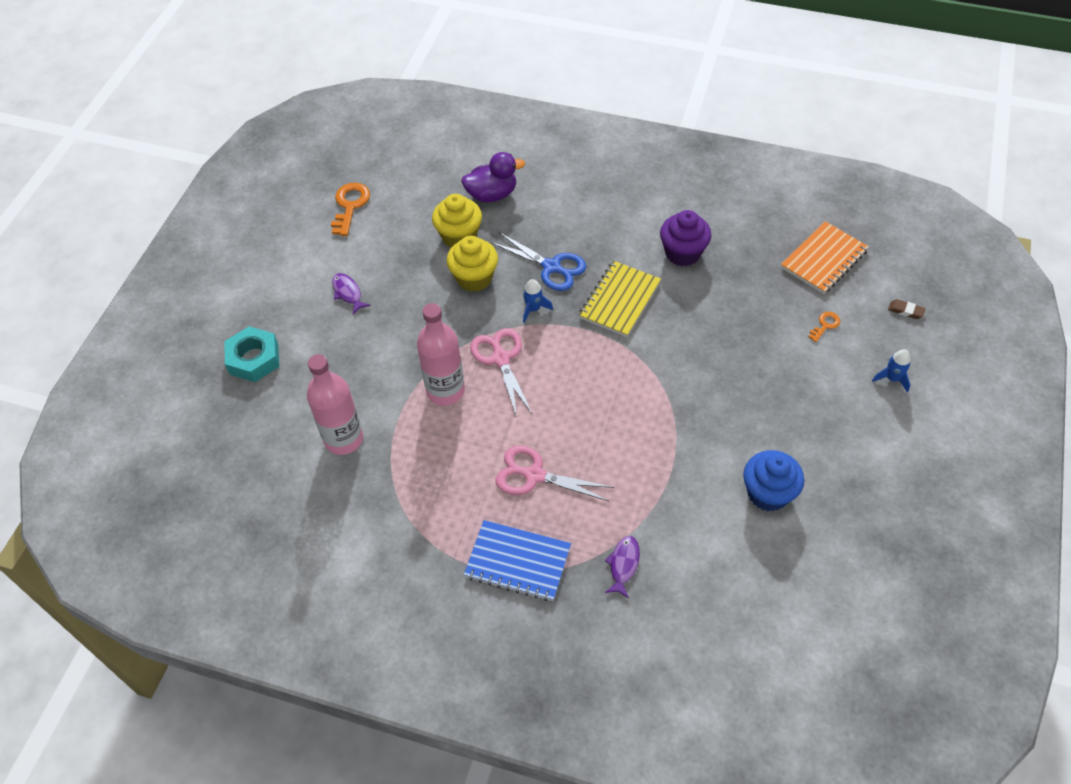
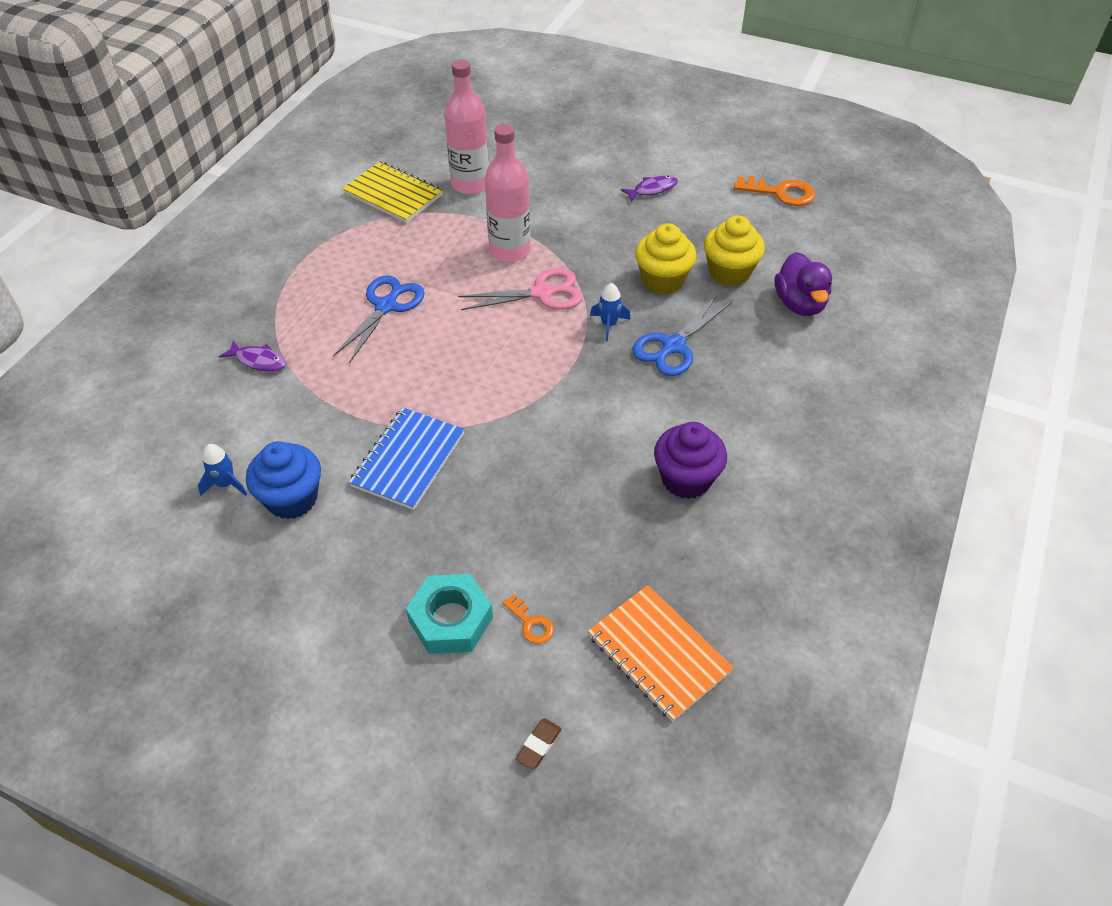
camera: 95 degrees right, 5 degrees down
turquoise nut [224,326,279,382] -> turquoise nut moved to [406,574,493,654]
blue notebook [464,520,571,601] -> blue notebook moved to [349,407,464,510]
pink scissors [496,445,614,502] -> blue scissors [333,275,425,363]
yellow notebook [579,261,661,337] -> yellow notebook moved to [342,161,443,223]
blue rocket [872,349,911,393] -> blue rocket moved to [198,444,247,496]

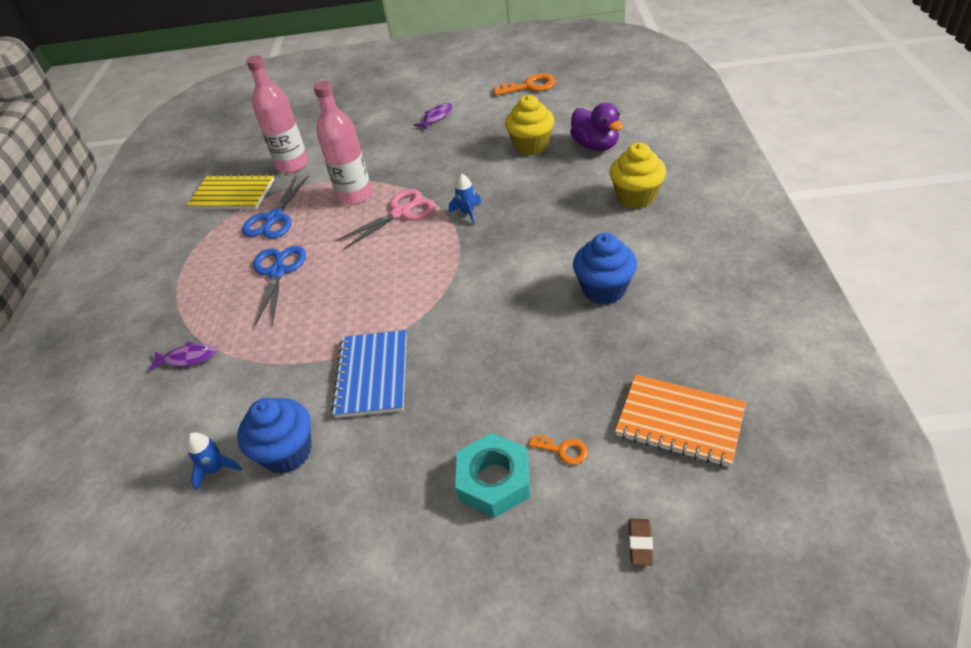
camera: 20 degrees left, 5 degrees down
blue scissors [632,296,732,376] -> blue scissors moved to [242,175,309,239]
yellow cupcake [635,223,697,295] -> yellow cupcake moved to [609,143,666,209]
purple cupcake [654,422,727,499] -> blue cupcake [573,233,637,305]

